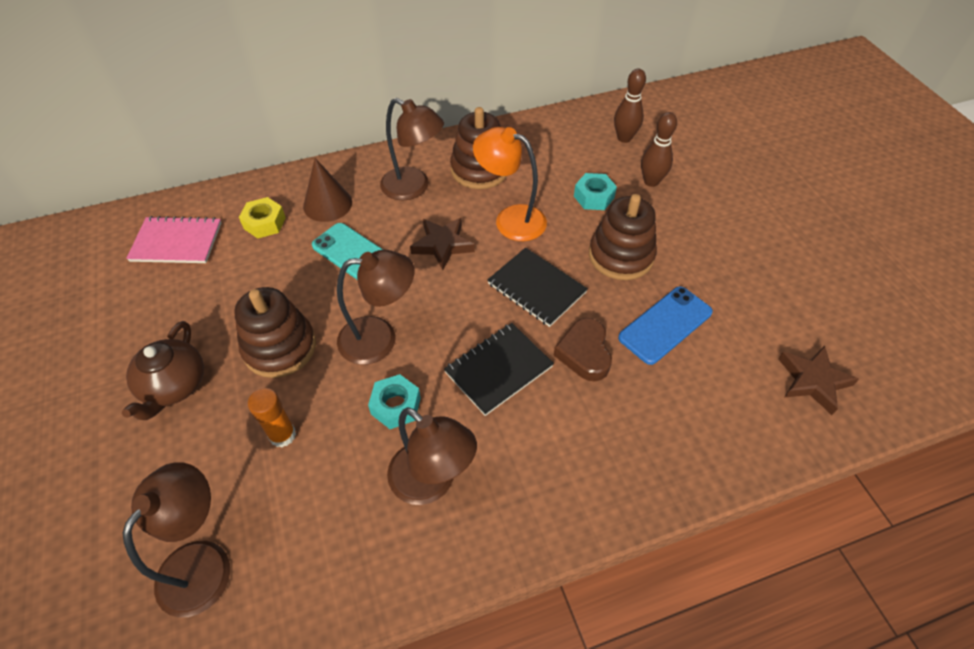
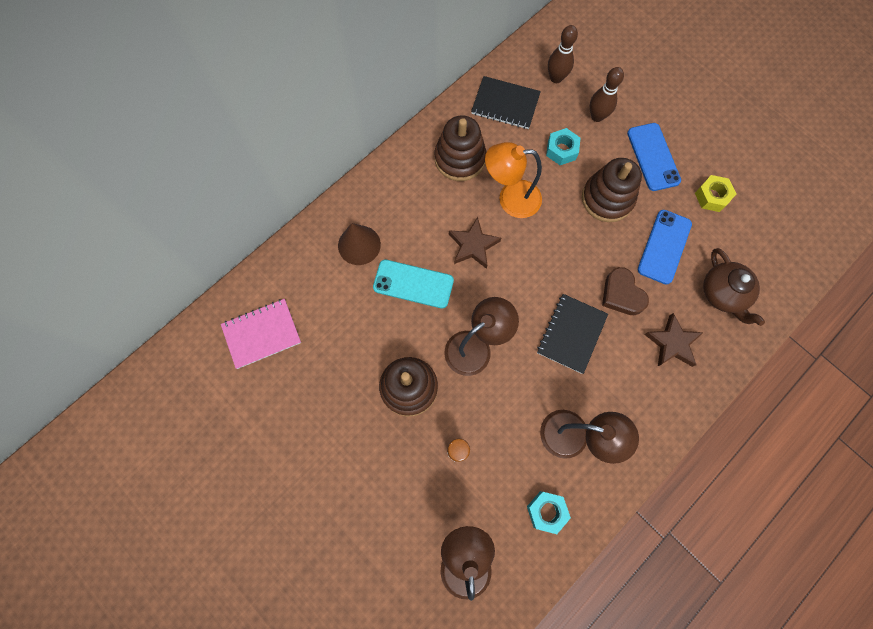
camera: 25 degrees left, 20 degrees up
brown teapot [122,321,204,420] -> brown teapot moved to [703,248,765,326]
yellow nut [239,197,286,239] -> yellow nut moved to [695,175,736,212]
turquoise nut [368,374,421,429] -> turquoise nut moved to [527,491,571,534]
brown lamp [380,98,444,200] -> none
black notebook [487,248,588,327] -> black notebook moved to [471,76,541,129]
brown star [778,345,859,415] -> brown star moved to [644,313,703,367]
none -> blue phone [627,123,681,191]

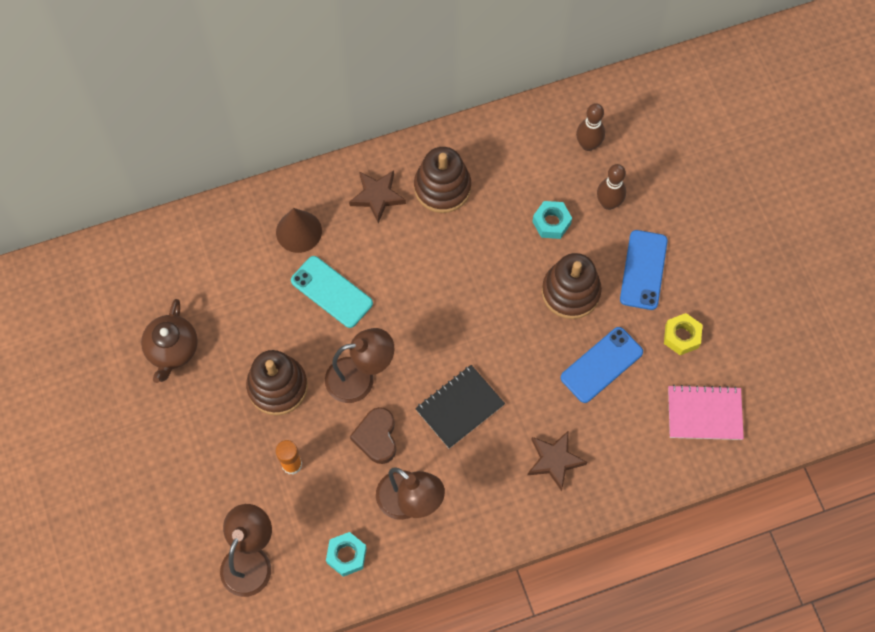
camera: 25 degrees right, 5 degrees down
pink notebook [221,299,301,369] -> pink notebook moved to [668,385,744,440]
brown star [449,217,501,269] -> brown star moved to [349,170,406,223]
black notebook [471,76,541,129] -> none
orange lamp [485,142,542,218] -> none
brown heart [602,267,649,315] -> brown heart moved to [350,407,396,464]
brown teapot [703,248,765,326] -> brown teapot moved to [141,299,198,383]

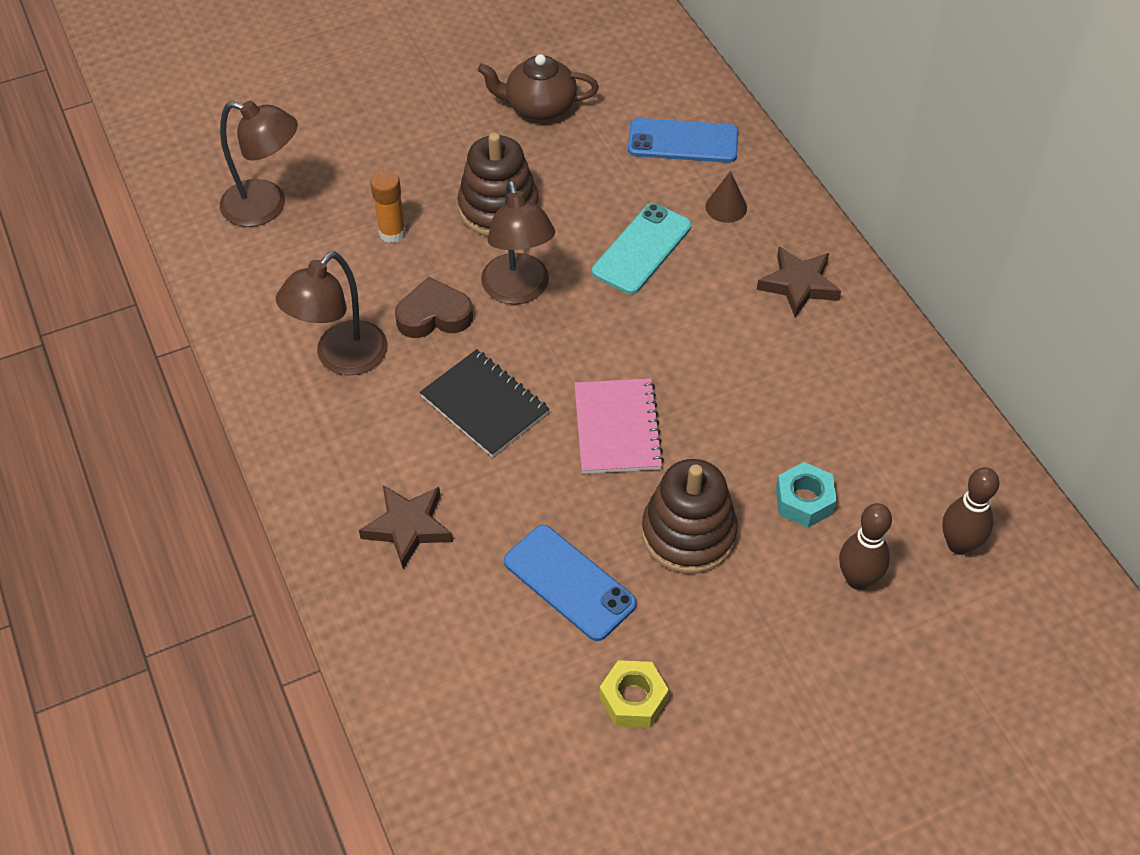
camera: 85 degrees right, 15 degrees down
brown cone [276,208,322,253] -> brown cone [705,171,747,223], size x0.65
turquoise nut [326,532,367,577] -> none
brown stacking toy [414,147,471,213] -> none
blue phone [620,230,668,310] -> blue phone moved to [628,118,738,163]
pink notebook [668,385,744,440] -> pink notebook moved to [574,378,664,474]

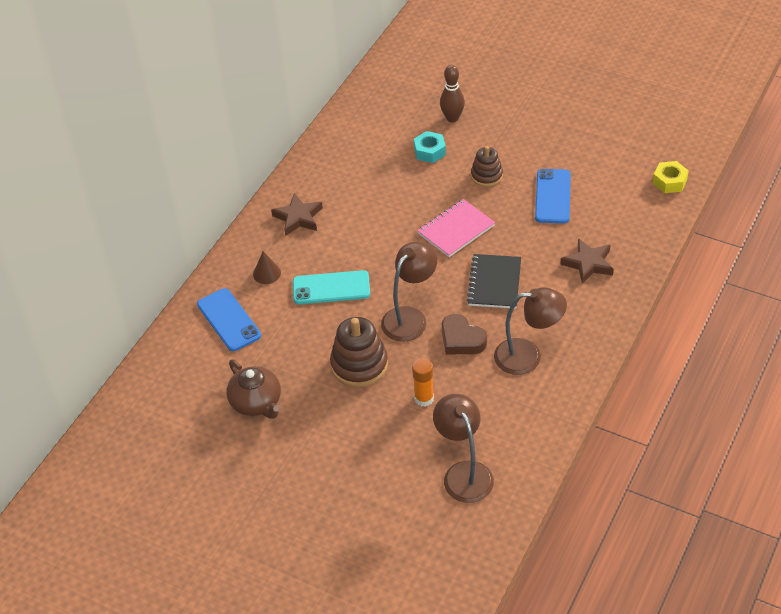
camera: 125 degrees left, 5 degrees down
yellow nut [599,660,669,728] -> yellow nut moved to [653,161,689,193]
brown stacking toy [642,459,737,574] -> brown stacking toy [471,146,503,187], size x0.62
brown bowling pin [942,467,1000,555] -> none

